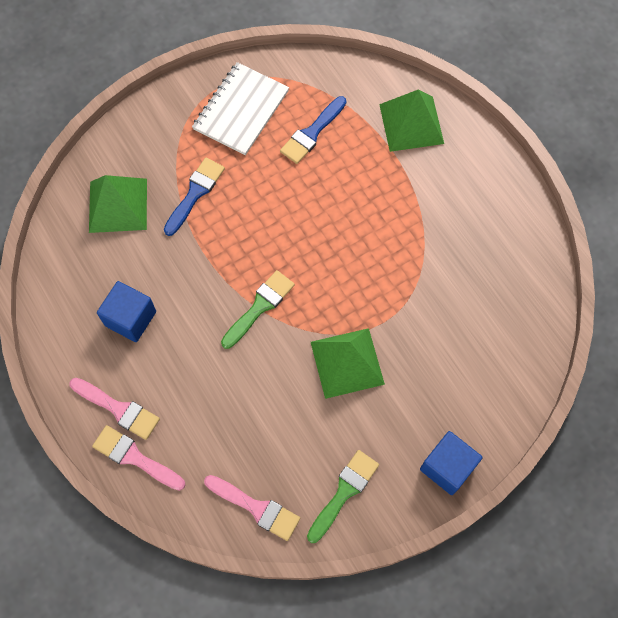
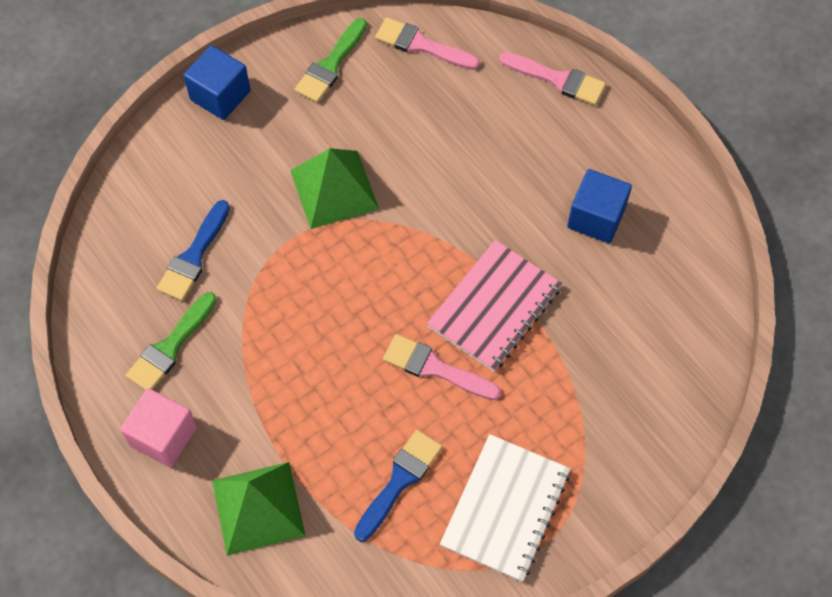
camera: 175 degrees right, 5 degrees down
pink brush [69,378,160,440] -> pink brush moved to [383,334,501,400]
green pyramid [89,175,147,233] -> none
blue brush [164,158,225,236] -> blue brush moved to [157,200,230,301]
green brush [221,270,295,349] -> green brush moved to [126,292,217,390]
none -> pink cube [120,388,197,468]
none -> pink notebook [427,240,562,372]

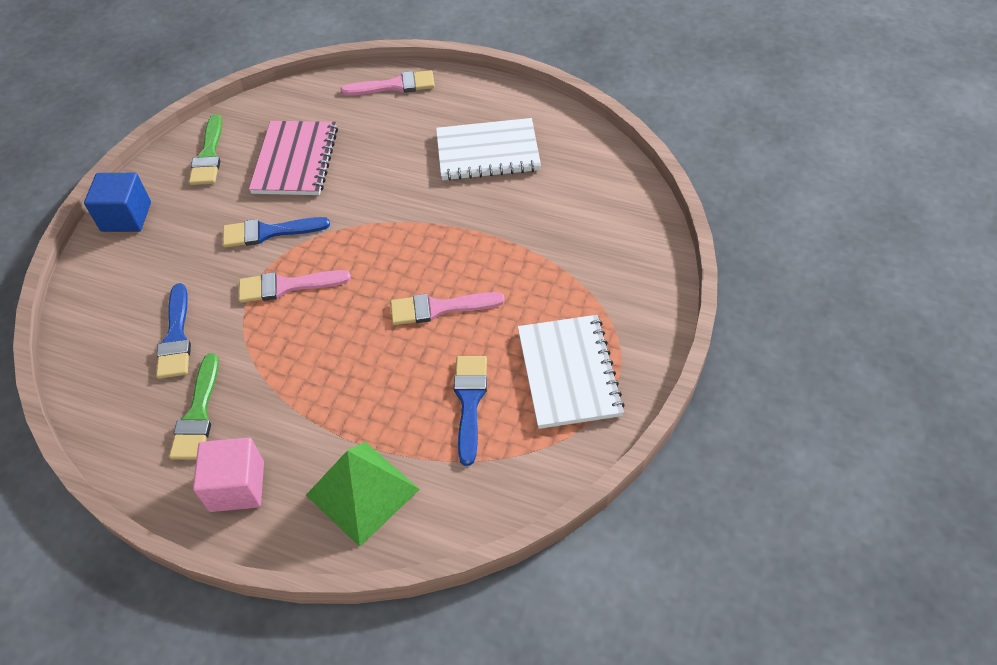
camera: 30 degrees left, 10 degrees down
green pyramid [290,148,379,229] -> blue brush [223,217,330,248]
pink brush [375,17,480,70] -> pink brush moved to [239,270,351,303]
pink notebook [427,240,562,372] -> pink notebook moved to [249,121,338,195]
blue cube [567,169,632,243] -> white notebook [436,118,541,181]

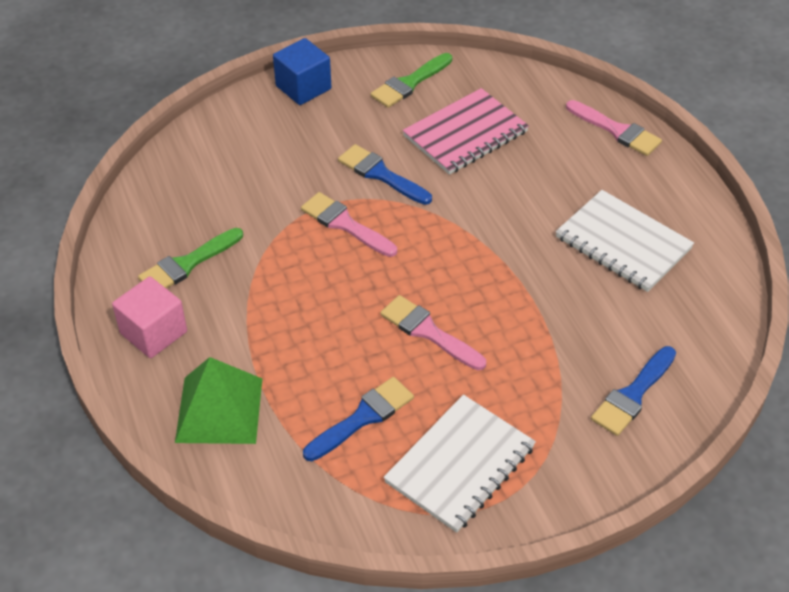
camera: 45 degrees right, 5 degrees down
blue brush [156,283,191,379] -> blue brush moved to [591,346,676,436]

